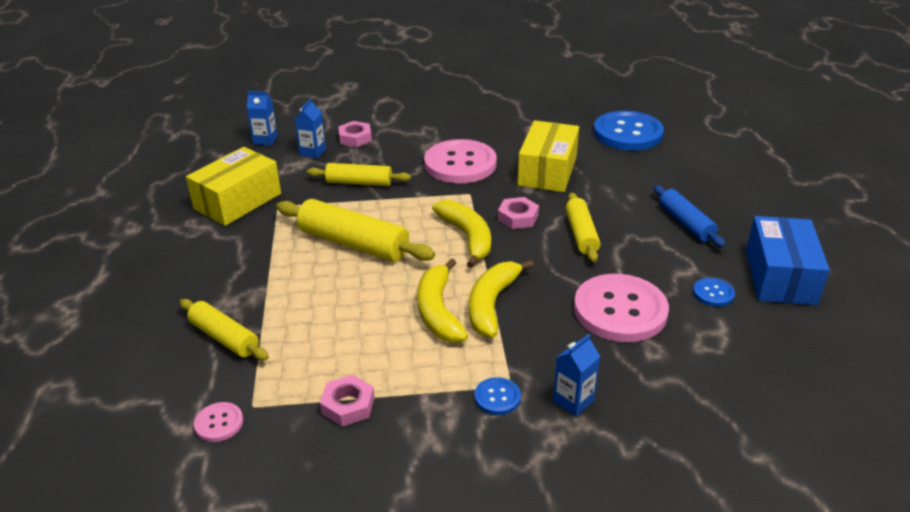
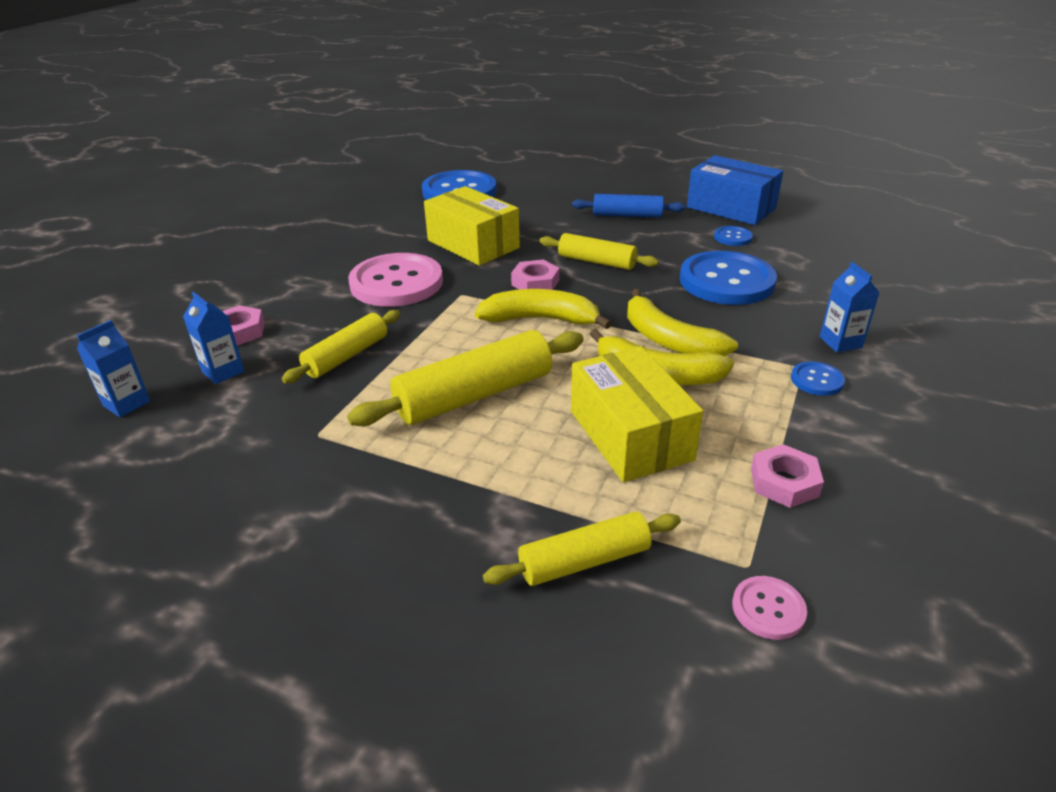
camera: 60 degrees left, 0 degrees up
yellow box [186,147,281,226] -> yellow box moved to [571,346,703,482]
pink button [574,274,669,342] -> blue button [680,251,777,305]

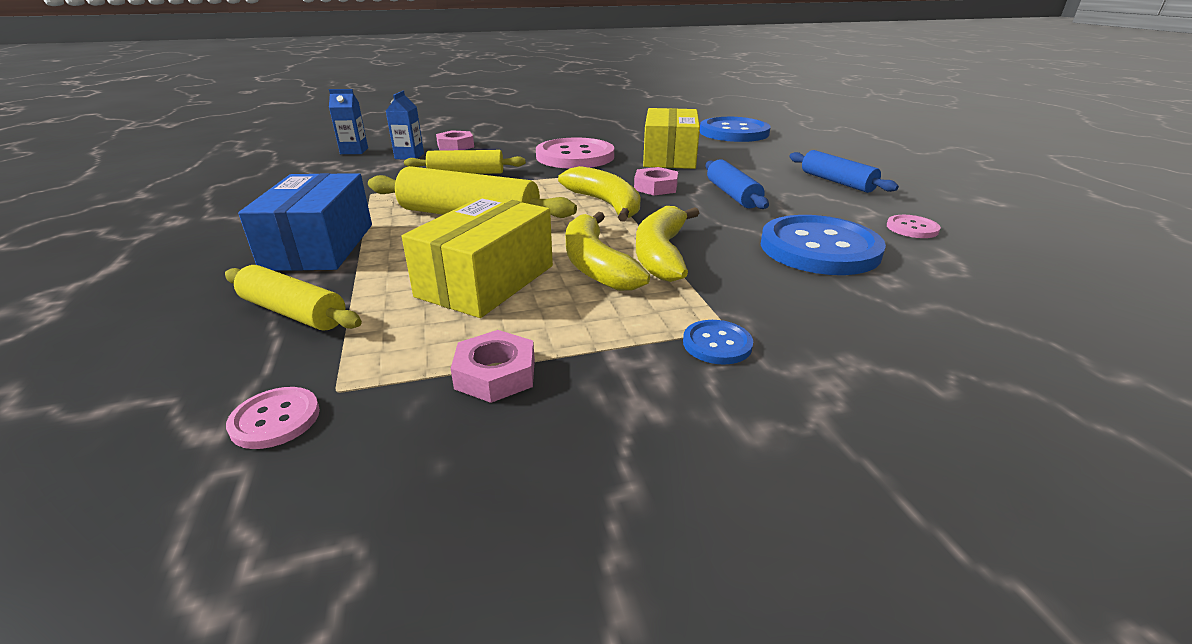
camera: 50 degrees right, 5 degrees down
yellow rolling pin [539,233,659,270] -> blue rolling pin [705,159,769,209]
blue box [687,155,783,225] -> blue box moved to [238,173,372,271]
blue button [714,226,753,246] -> pink button [887,215,941,238]
blue carton [820,262,880,352] -> none

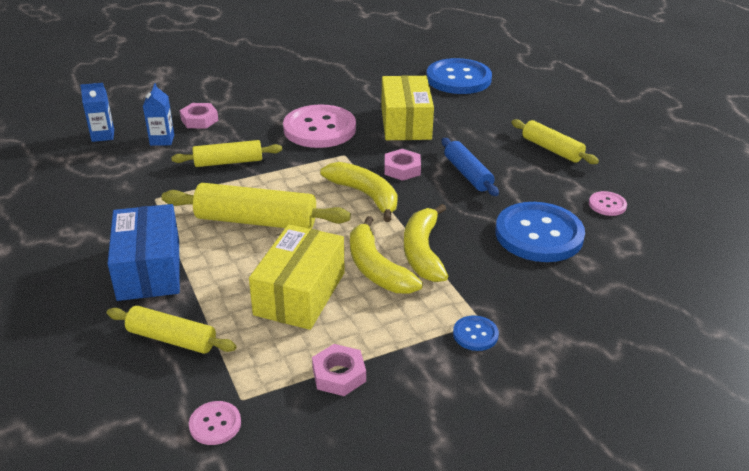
camera: 10 degrees left, 5 degrees up
blue rolling pin [789,150,899,193] -> yellow rolling pin [511,119,599,164]

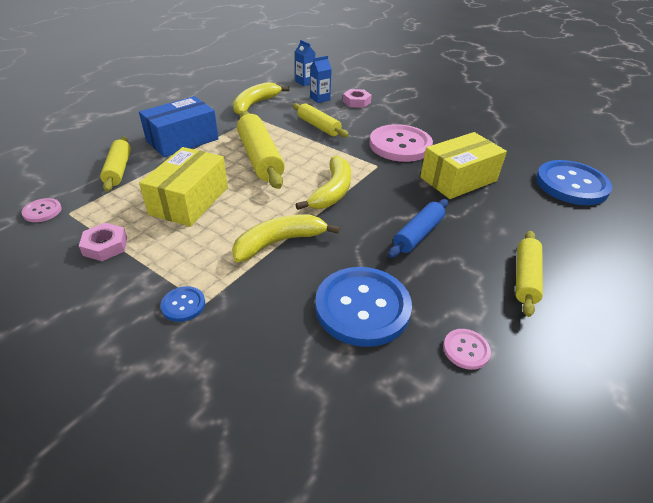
camera: 60 degrees right, 5 degrees up
yellow box [249,224,345,330] -> yellow box turned 60 degrees counterclockwise [139,147,228,227]
yellow banana [350,216,423,294] -> yellow banana moved to [233,82,289,115]
pink nut [385,149,421,181] -> none

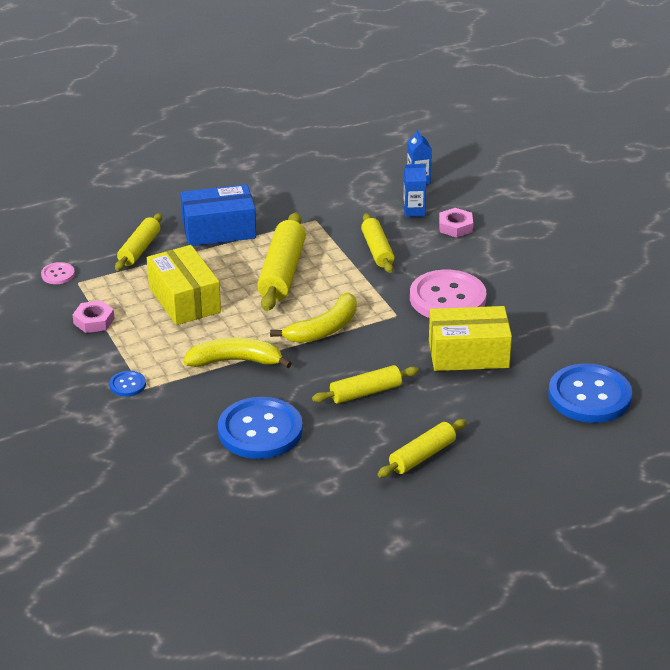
camera: 30 degrees right, 5 degrees down
yellow box [139,147,228,227] -> yellow box turned 75 degrees counterclockwise [147,245,221,325]
yellow banana [233,82,289,115] -> none
blue rolling pin [388,199,448,258] -> yellow rolling pin [312,365,419,404]
pink button [443,329,491,370] -> none

